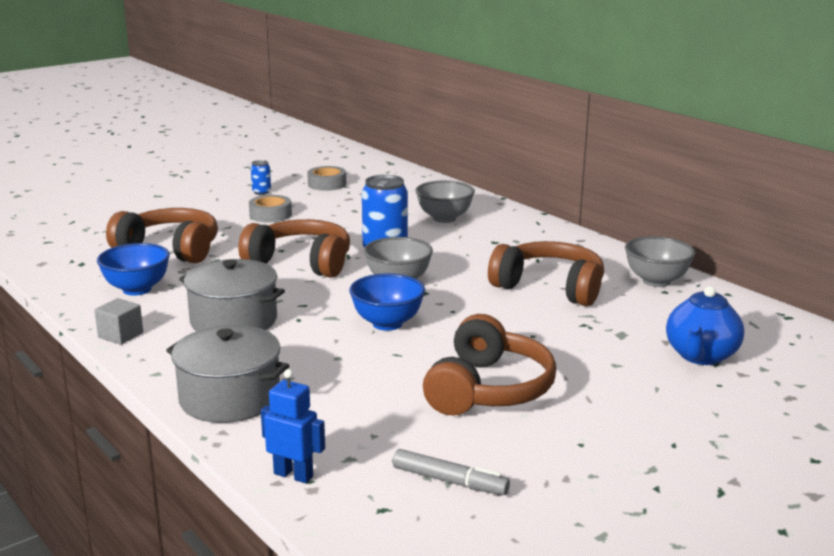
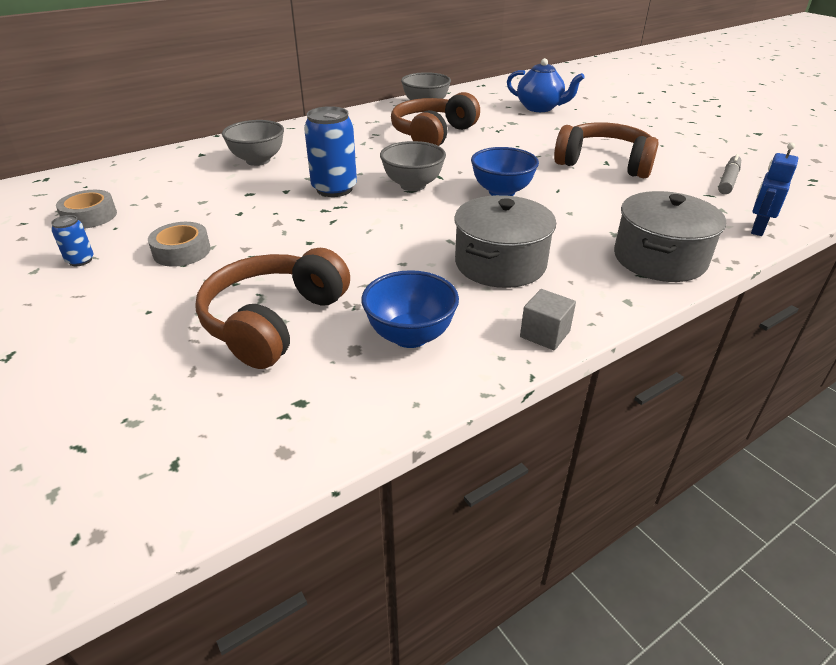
camera: 85 degrees left, 15 degrees up
brown headphones [238,219,350,278] -> none

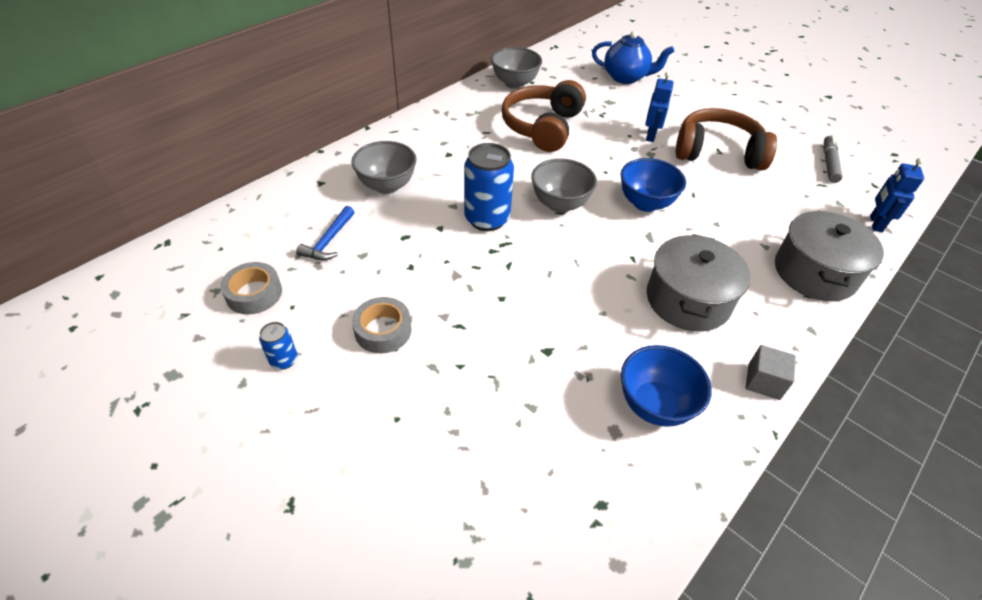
camera: 15 degrees left, 10 degrees up
brown headphones [195,248,350,369] -> none
none -> blue hammer [296,206,354,260]
none -> blue robot [645,72,674,142]

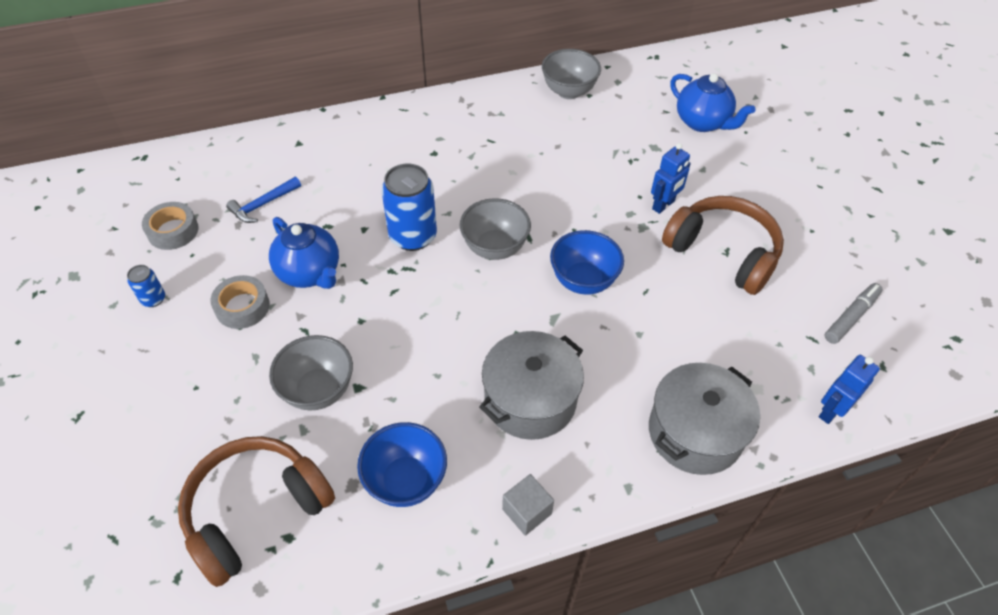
camera: 30 degrees right, 5 degrees up
grey bowl [351,141,417,194] -> grey bowl moved to [269,335,353,411]
brown headphones [502,80,586,152] -> brown headphones moved to [178,436,335,587]
none -> blue teapot [269,217,339,289]

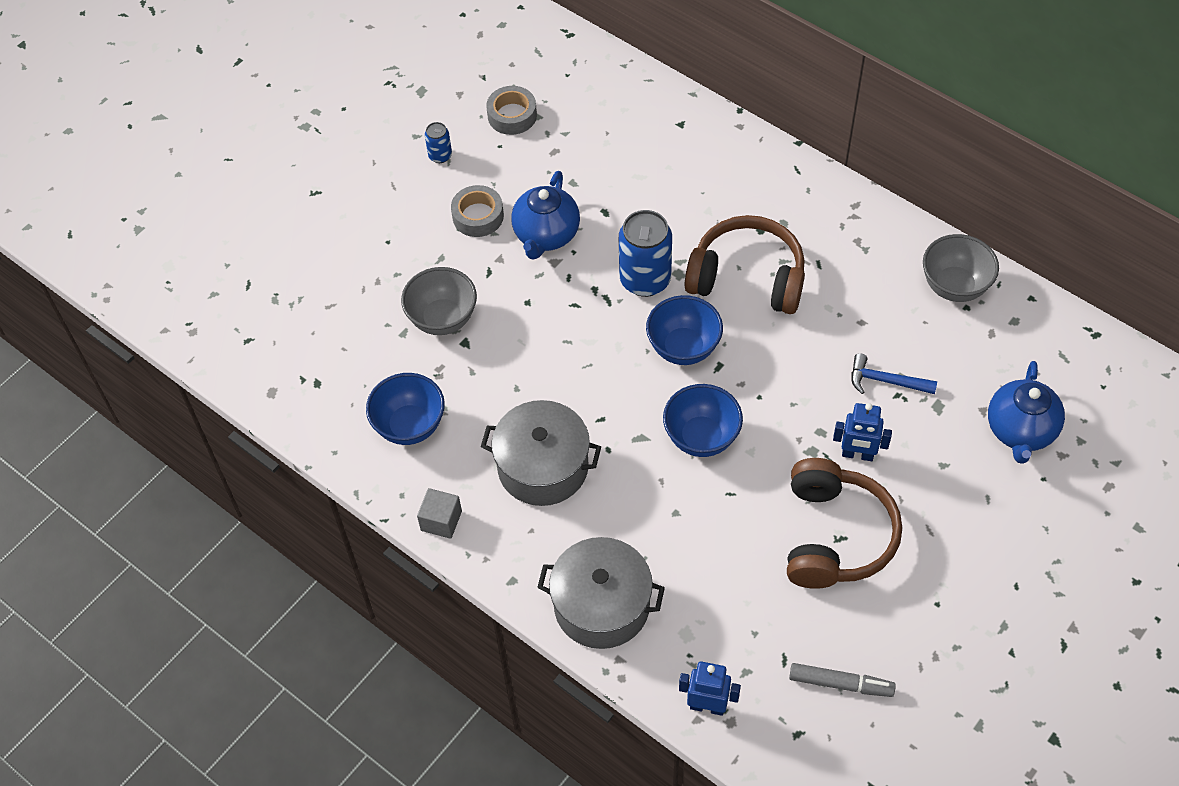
camera: 60 degrees right, 5 degrees up
brown headphones [178,436,335,587] -> brown headphones moved to [685,215,805,314]
blue hammer [226,177,301,223] -> blue hammer moved to [851,353,937,394]
grey bowl [460,198,531,260] -> blue bowl [646,295,723,365]

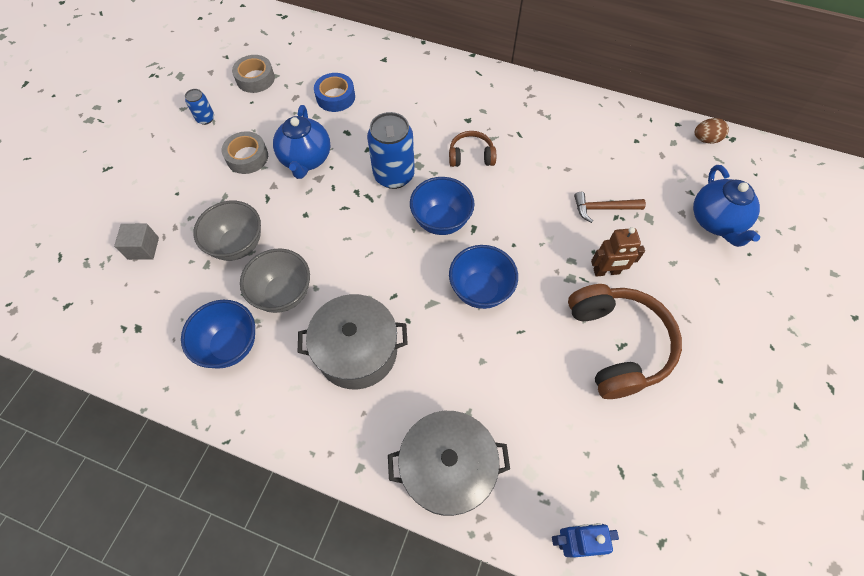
camera: 20 degrees left, 5 degrees up
grey cube [417,488,462,539] -> grey cube moved to [114,224,159,260]
brown headphones [685,215,805,314] -> brown headphones [449,131,496,167], size x0.51
grey marker [789,663,896,697] -> none
blue robot [833,403,892,461] -> brown robot [591,227,645,277]
blue hammer [851,353,937,394] -> brown hammer [574,192,646,223]
grey bowl [923,234,999,302] -> grey bowl moved to [240,248,310,313]
none -> blue tape [314,73,355,112]
none -> brown egg [695,118,729,144]

